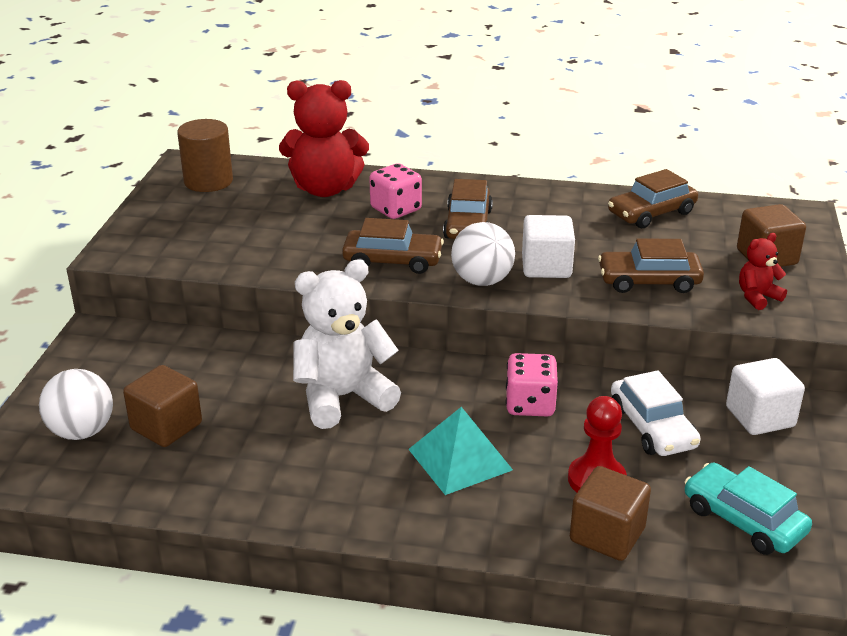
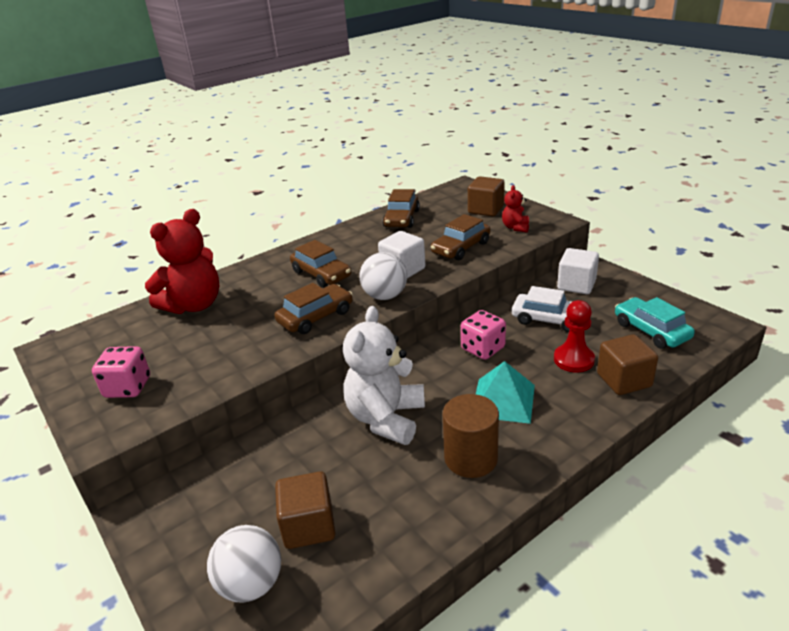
camera: 45 degrees left, 0 degrees up
brown cylinder [177,119,233,192] -> brown cylinder moved to [443,394,499,478]
pink dice [369,163,422,219] -> pink dice moved to [92,346,150,398]
turquoise car [684,462,812,555] -> turquoise car turned 60 degrees clockwise [615,297,695,349]

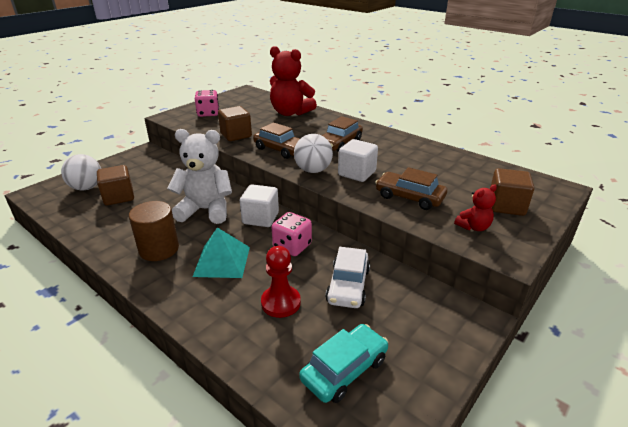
camera: 75 degrees right, 0 degrees up
brown car [382,189,420,228] -> none
red teddy bear [502,185,529,232] -> red teddy bear turned 150 degrees clockwise [454,185,497,231]
white cube [557,248,599,294] -> white cube moved to [240,184,279,227]
brown cube [597,334,658,395] -> brown cube moved to [218,106,252,141]

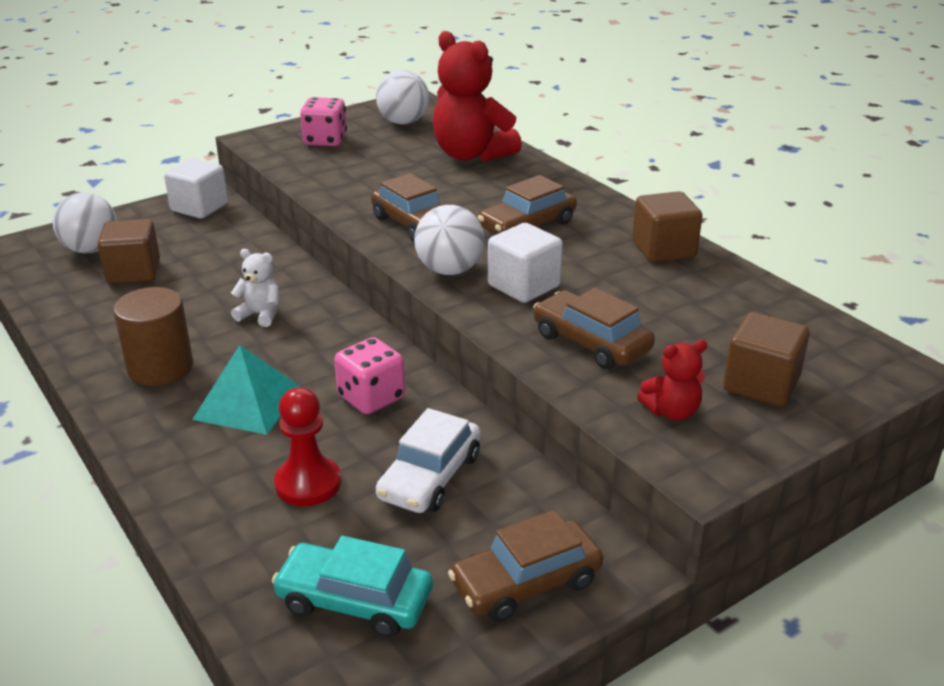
camera: 15 degrees right, 0 degrees up
white teddy bear [167,129,232,224] -> white teddy bear [231,249,279,327], size x0.48
brown cube [218,106,252,141] -> brown cube moved to [632,191,702,262]
white cube [240,184,279,227] -> white cube moved to [164,158,228,219]
turquoise car [299,324,388,403] -> turquoise car turned 135 degrees counterclockwise [272,536,433,637]
none -> white ball [376,70,429,125]
none -> brown car [448,510,603,622]

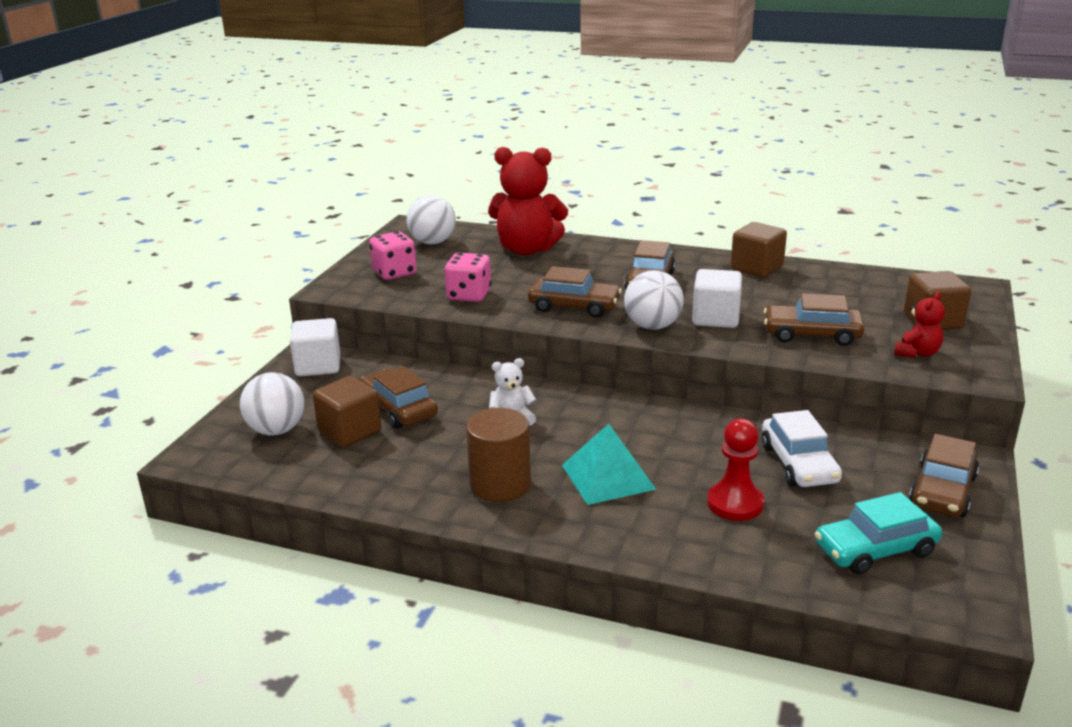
camera: 35 degrees left, 5 degrees down
pink dice [334,337,405,414] -> pink dice moved to [444,253,491,302]
none -> brown car [360,366,438,429]

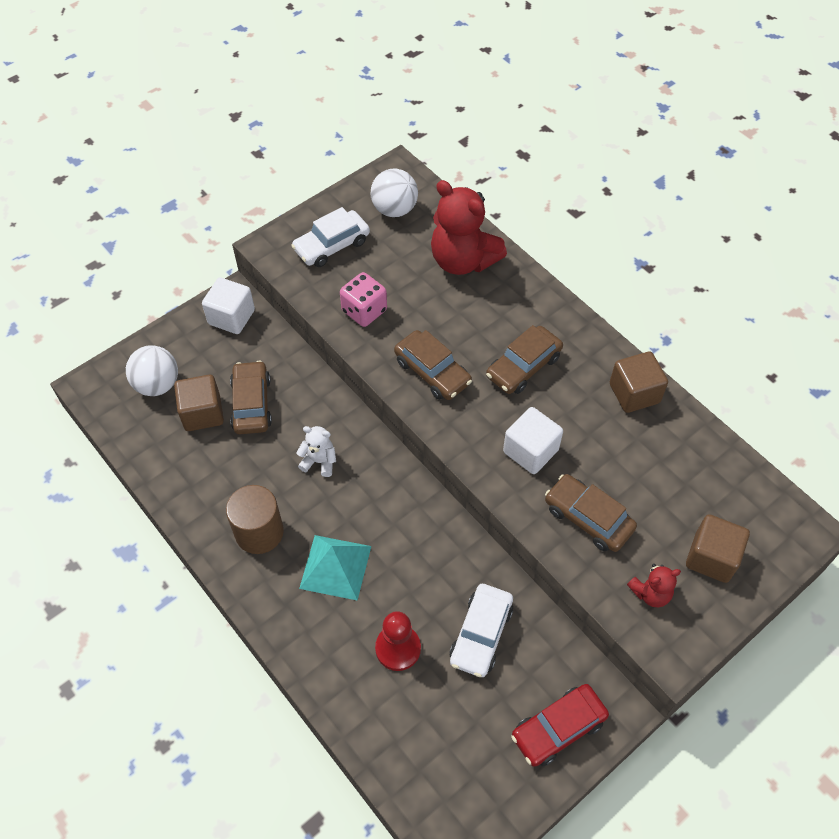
camera: 30 degrees right, 30 degrees up
pink dice [369,231,417,280] -> white car [291,207,370,267]
white ball [624,270,684,330] -> none
turquoise car [815,492,942,574] -> none
brown car [909,434,979,517] -> red car [511,684,609,767]

